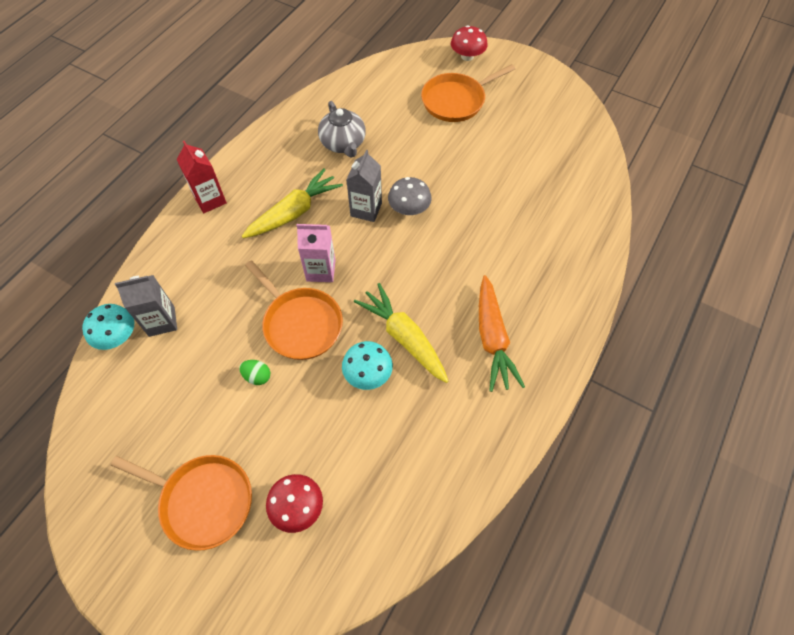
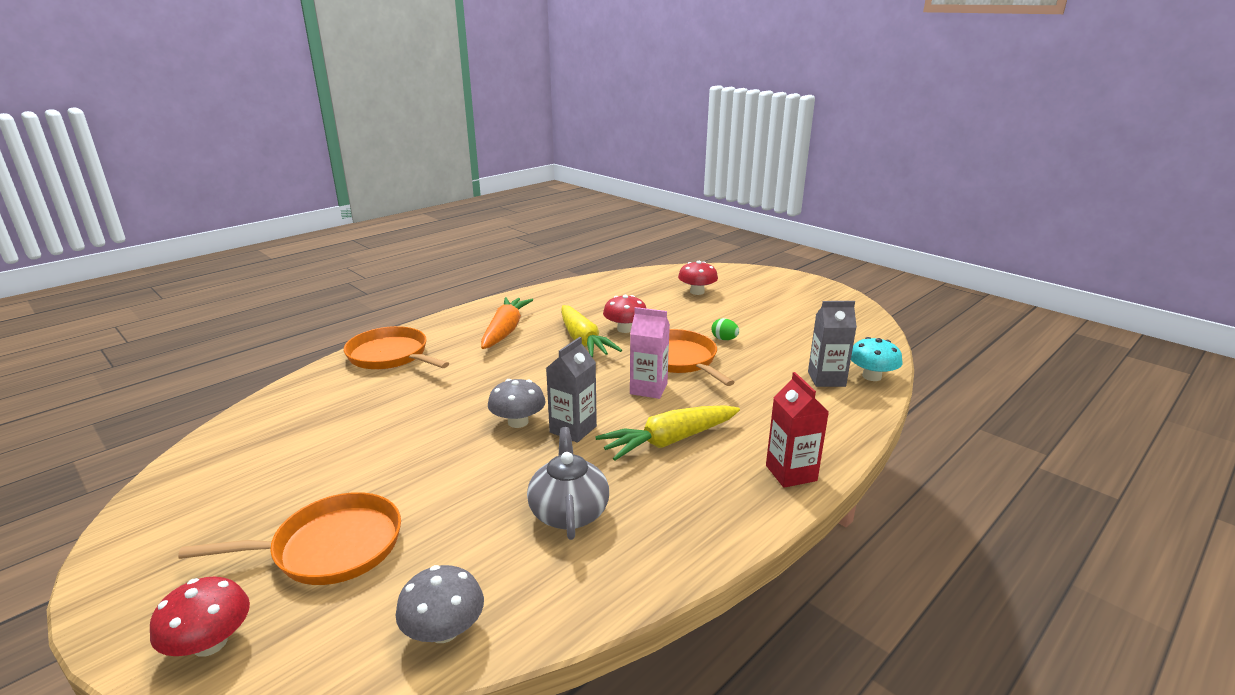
camera: 165 degrees left, 35 degrees down
orange pan [111,455,252,551] -> orange pan moved to [344,326,449,369]
turquoise mushroom [342,341,393,390] -> red mushroom [603,295,647,333]
none -> grey mushroom [395,565,484,643]

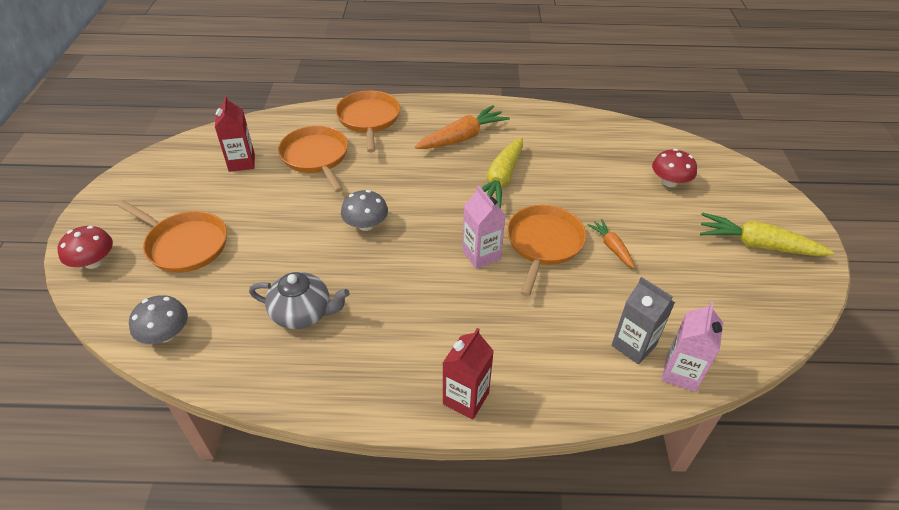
camera: 45 degrees right, 20 degrees up
grey teapot [527,427,609,540] -> grey teapot turned 60 degrees clockwise [249,272,350,329]
grey carton [546,337,597,443] -> none
yellow carrot [595,405,740,461] -> yellow carrot moved to [700,212,834,256]
red mushroom [603,295,647,333] -> none
green egg [711,318,739,340] -> orange carrot [587,219,635,268]
turquoise mushroom [851,337,903,381] -> pink carton [662,302,723,392]
none -> red carton [215,96,255,172]
none -> orange pan [278,126,348,192]

